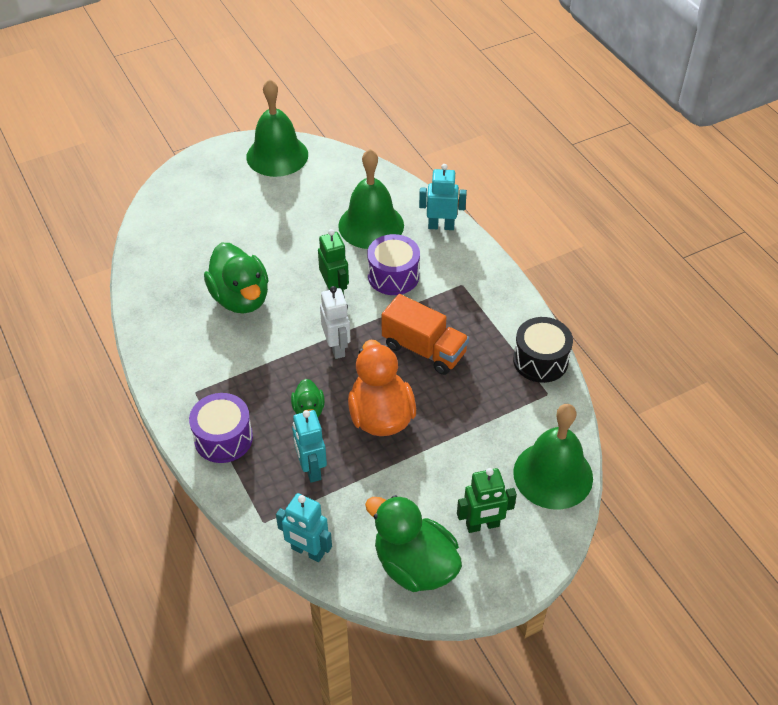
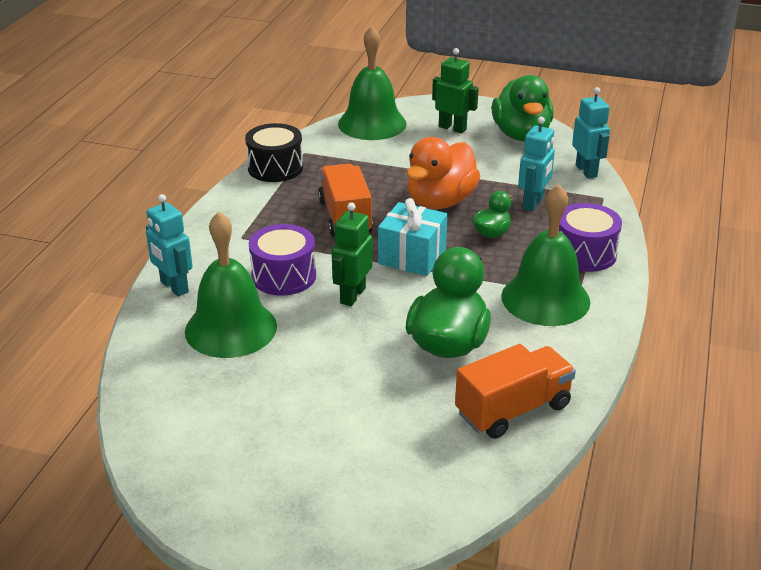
camera: 135 degrees left, 15 degrees down
green bell [246,79,308,177] -> green bell moved to [501,184,590,326]
white robot [320,286,351,359] -> turquoise gift [378,198,447,276]
none -> orange truck [455,344,576,439]

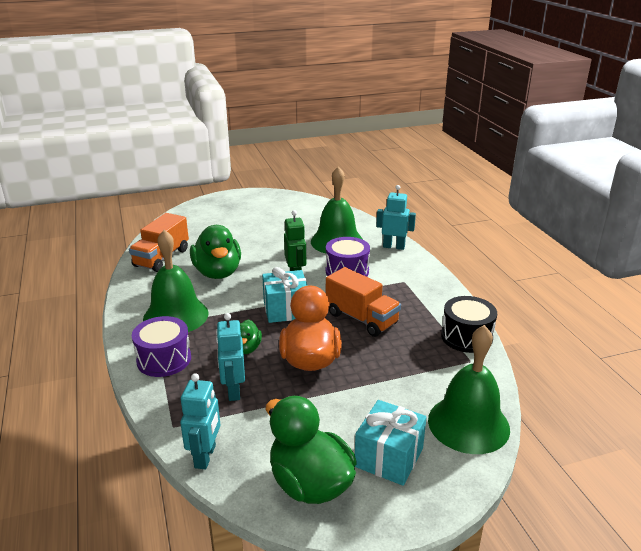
camera: 145 degrees right, 5 degrees down
green robot [432,48,479,133] -> turquoise gift [355,400,427,486]
turquoise robot [572,87,610,179] -> turquoise robot turned 120 degrees counterclockwise [180,373,220,469]

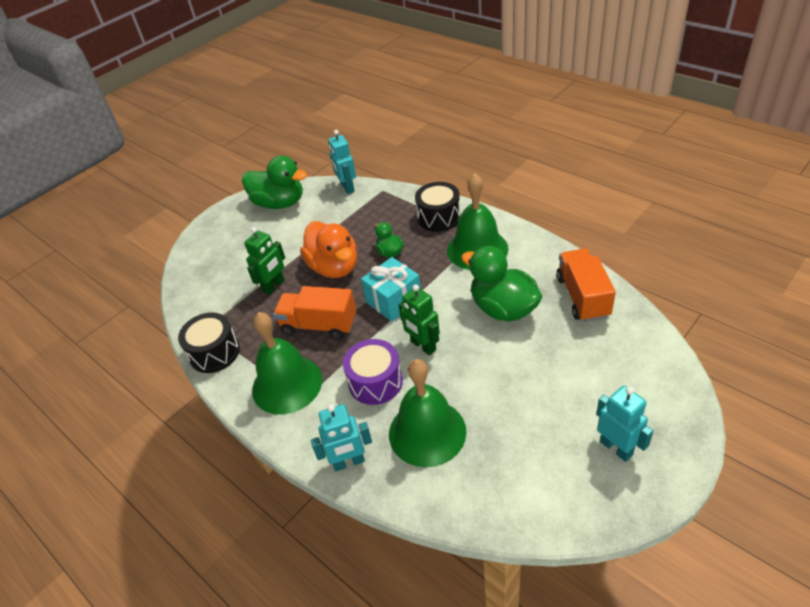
camera: 155 degrees right, 15 degrees up
purple drum [132,316,191,377] -> black drum [415,182,461,232]
turquoise robot [216,313,245,401] -> turquoise robot moved to [596,386,653,462]
turquoise gift [355,400,427,486] -> none
green bell [428,325,510,454] -> green bell moved to [252,312,322,414]
none -> green robot [244,227,285,295]

